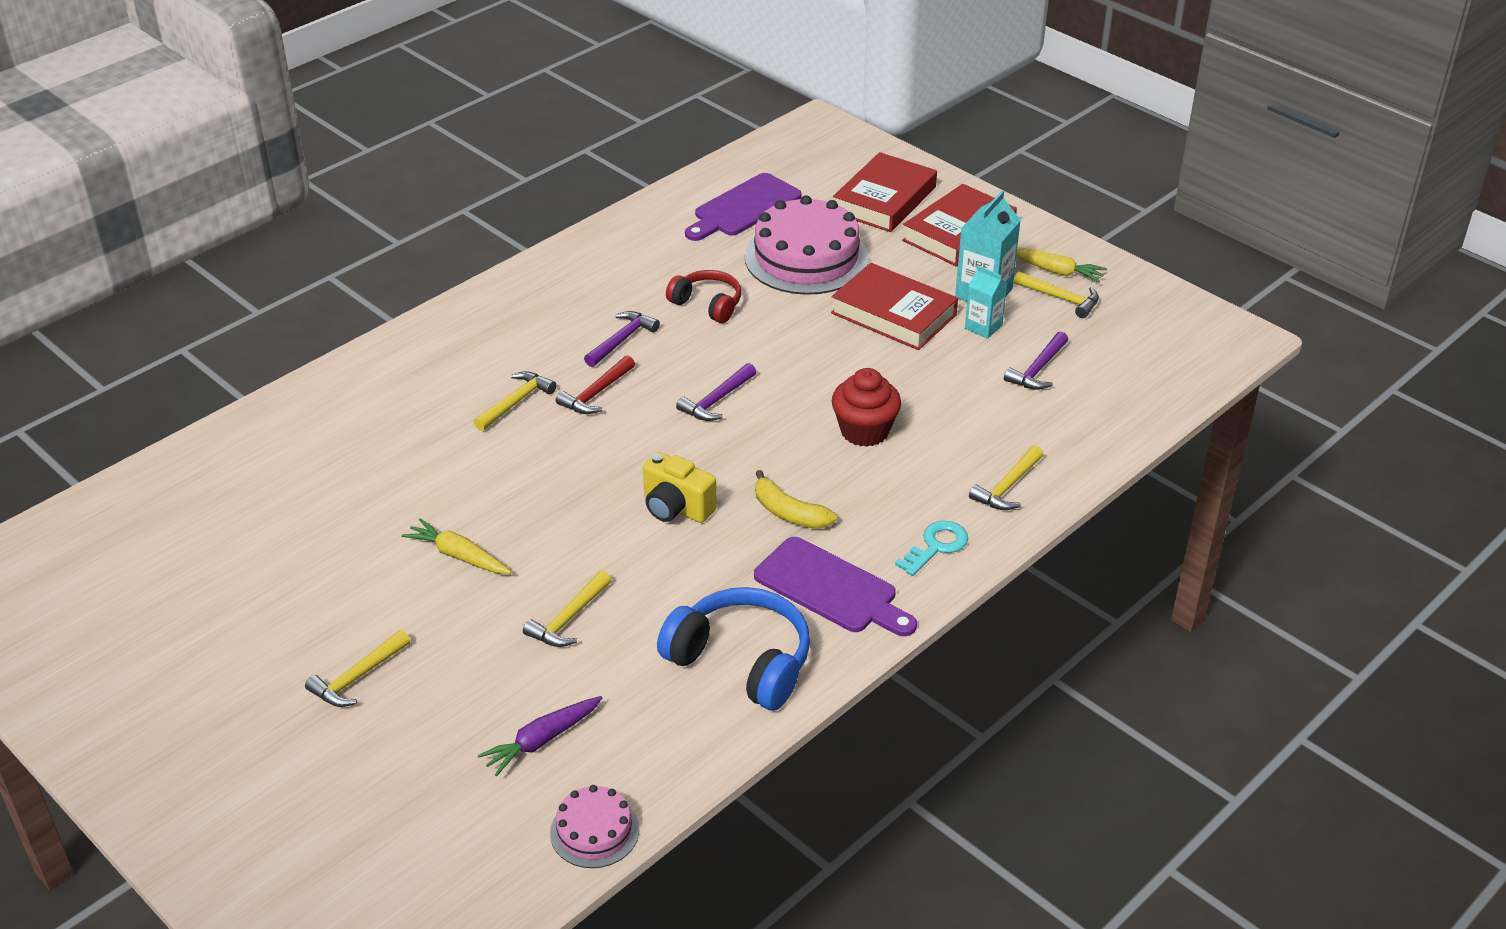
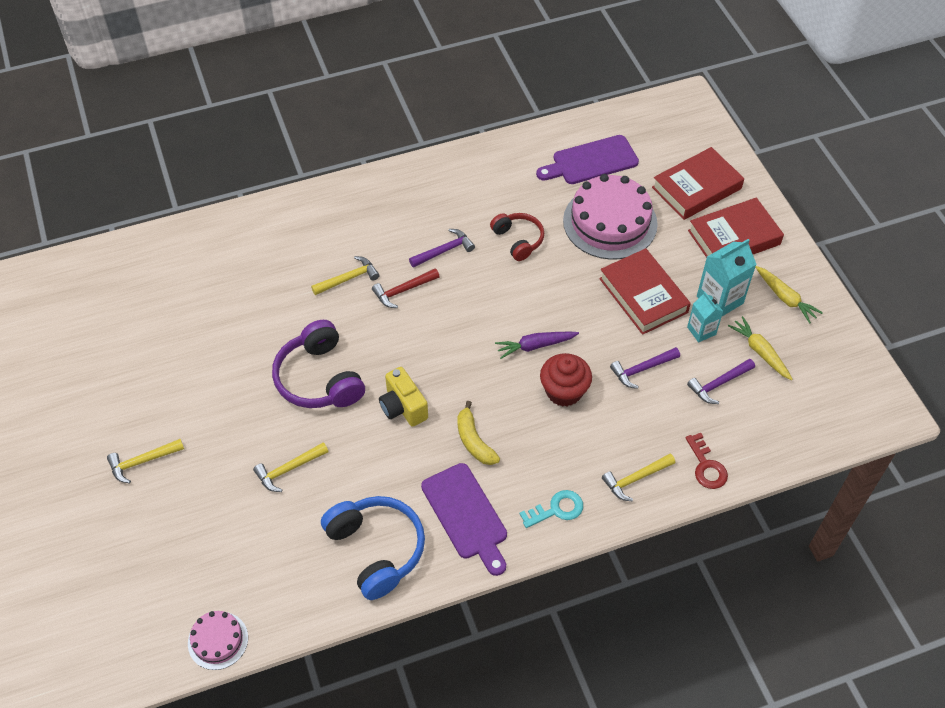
camera: 25 degrees right, 15 degrees up
yellow carrot [402,518,512,574] -> yellow carrot moved to [728,316,793,380]
purple carrot [478,696,602,776] -> purple carrot moved to [495,331,579,359]
purple hammer [676,363,756,421] -> purple hammer moved to [610,347,680,389]
yellow hammer [1014,271,1099,318] -> none
none -> purple headphones [272,320,365,408]
none -> red key [686,433,728,489]

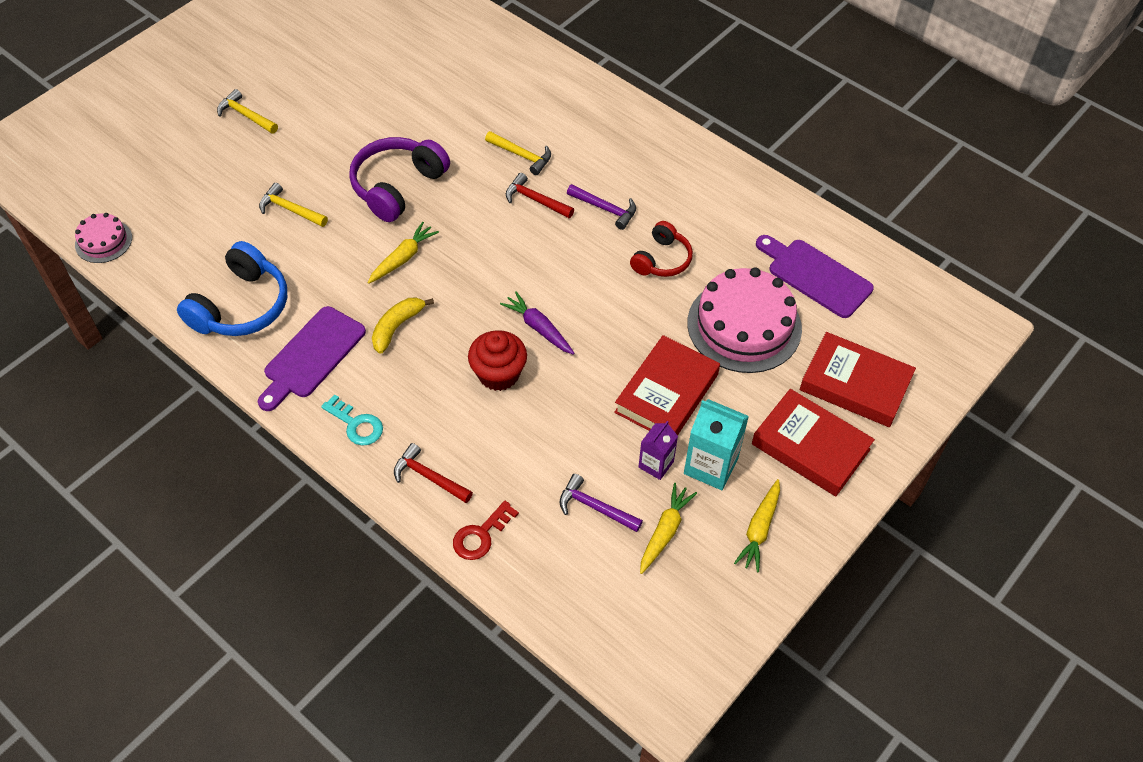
camera: 60 degrees right, 0 degrees up
yellow camera [379,367,428,427] -> yellow carrot [368,222,439,284]
yellow hammer [602,454,675,502] -> red hammer [394,443,473,503]
purple hammer [610,347,680,389] -> none
turquoise carton [687,292,723,342] -> purple carton [639,421,678,480]

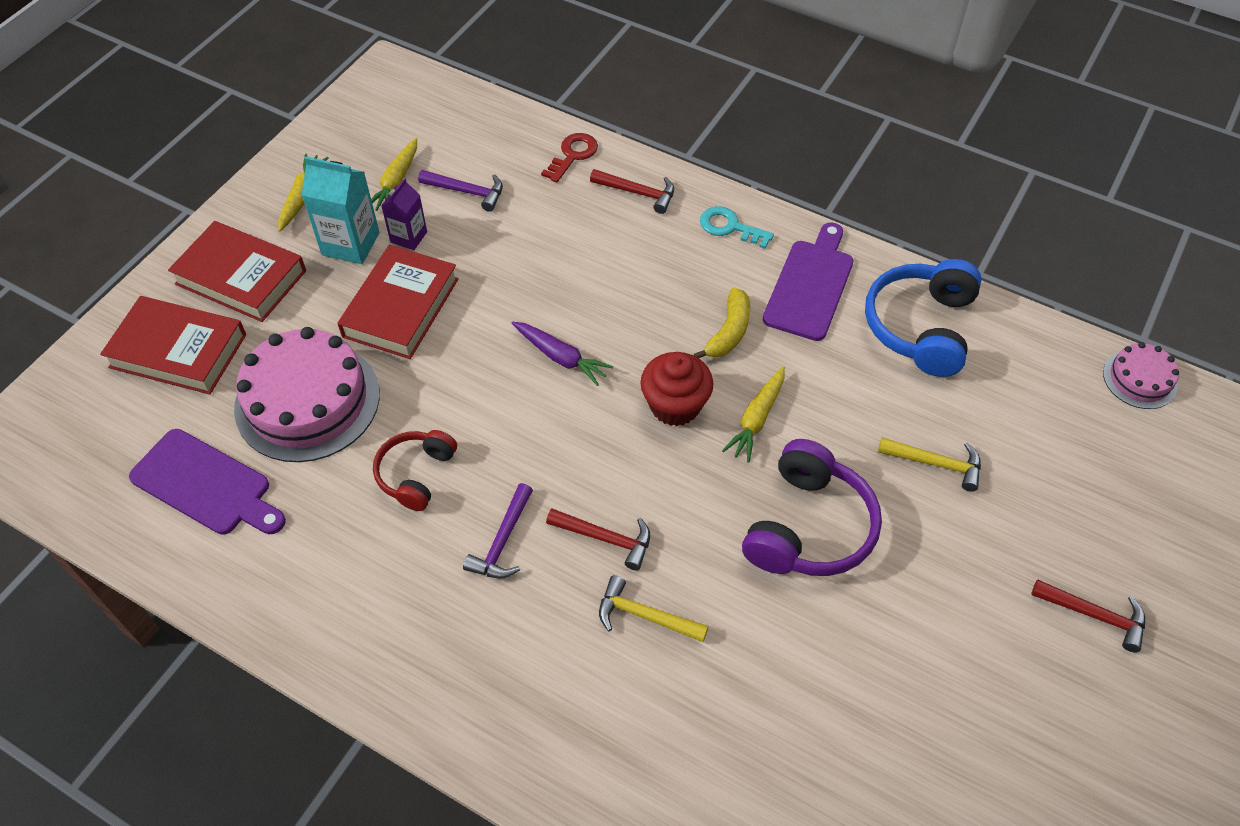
camera: 170 degrees right, 0 degrees up
yellow hammer [217,89,278,134] -> red hammer [1031,580,1145,653]
red cupcake [468,330,527,391] -> red cupcake moved to [640,352,713,426]
purple hammer [567,184,636,230] -> purple hammer turned 90 degrees counterclockwise [463,483,533,578]

